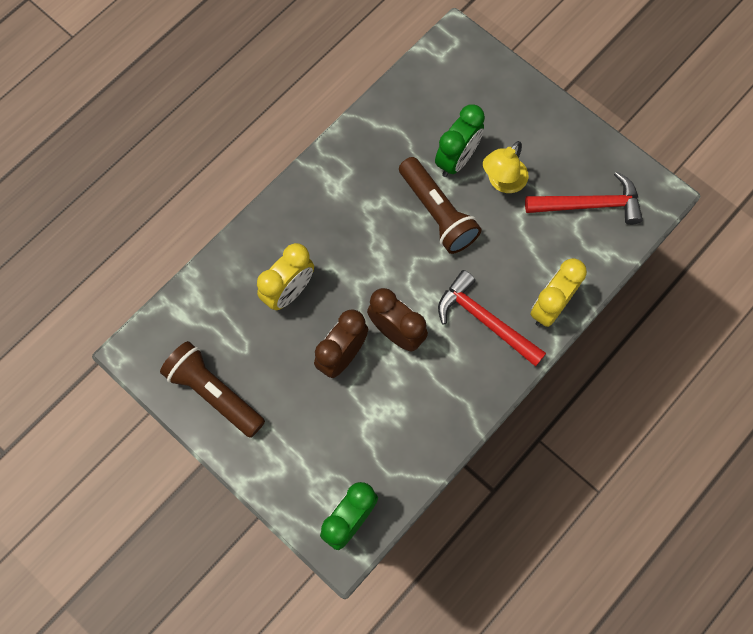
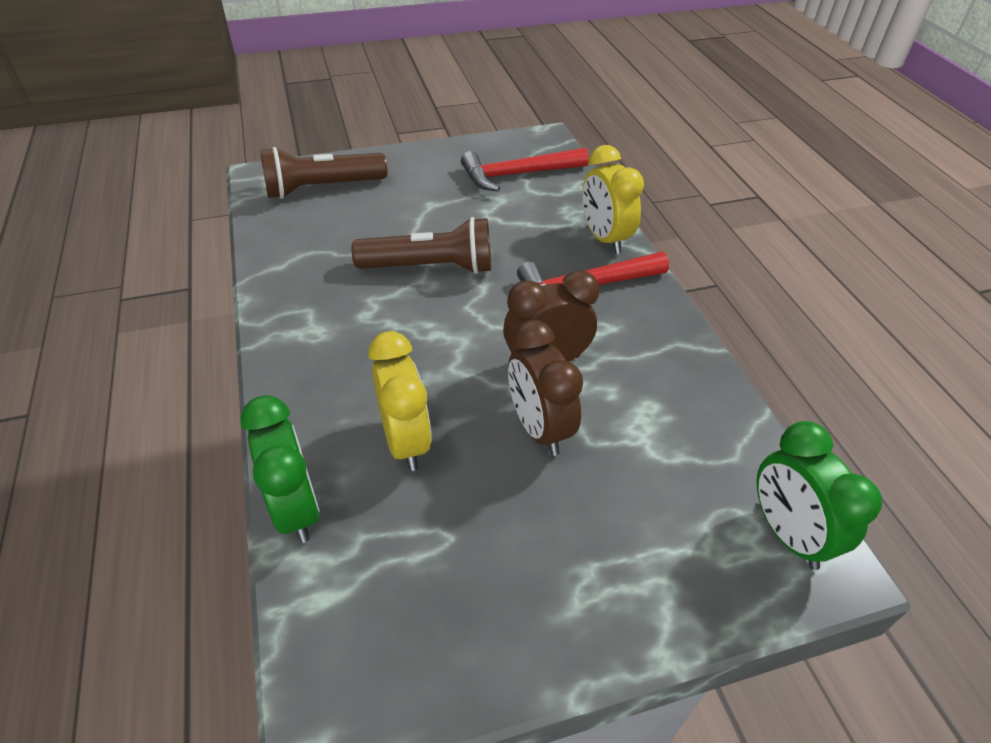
camera: 60 degrees left, 25 degrees down
brown flashlight [160,341,265,438] -> brown flashlight moved to [260,147,387,199]
green clock [435,104,485,177] -> green clock moved to [240,395,320,543]
yellow lamp [483,141,528,193] -> none
red hammer [525,171,643,225] -> red hammer turned 135 degrees counterclockwise [461,148,589,191]

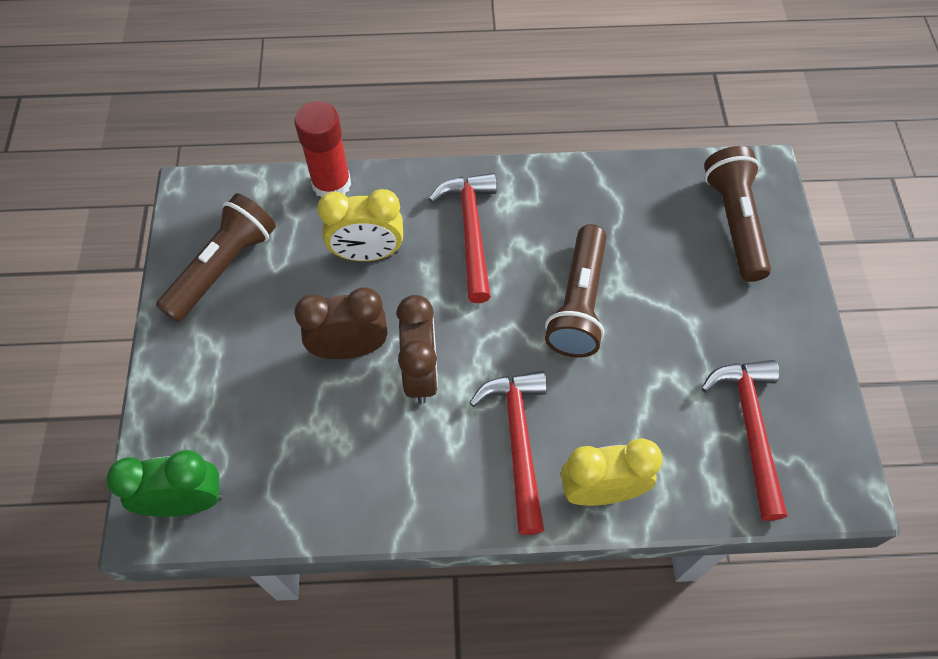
camera: 105 degrees right, 15 degrees up
green clock [240,395,320,543] -> red glue stick [294,101,351,198]
none -> brown flashlight [156,193,276,322]
none -> red hammer [429,173,497,303]

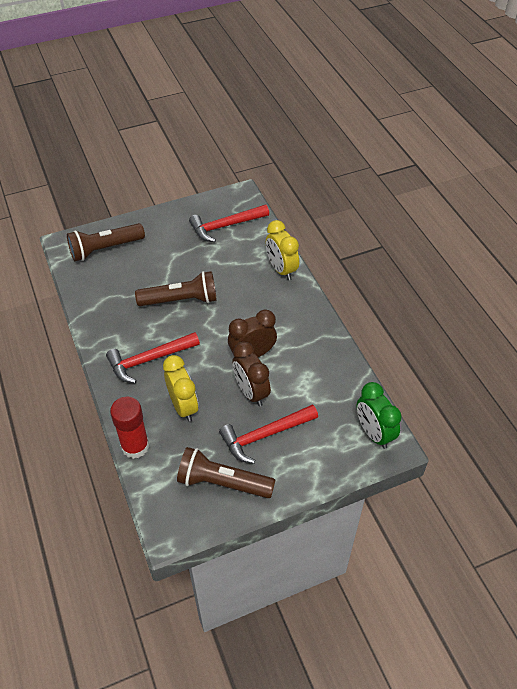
camera: 110 degrees left, 10 degrees down
red hammer [469,371,547,535] -> red hammer moved to [219,404,318,464]

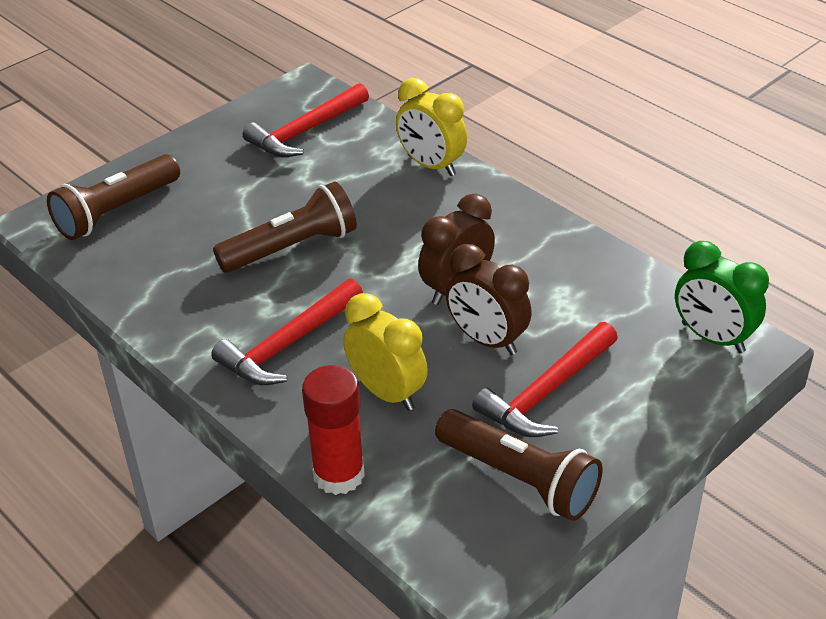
camera: 20 degrees left, 10 degrees down
brown flashlight [177,447,275,498] -> brown flashlight turned 135 degrees counterclockwise [435,409,603,521]

